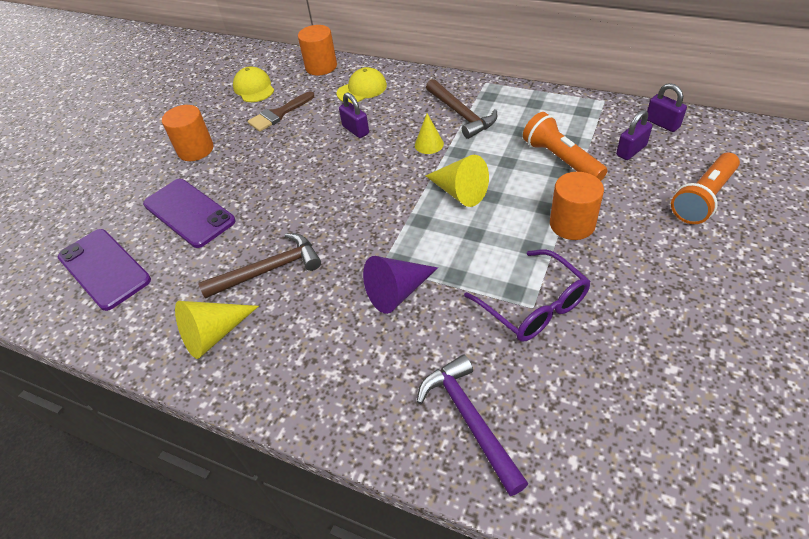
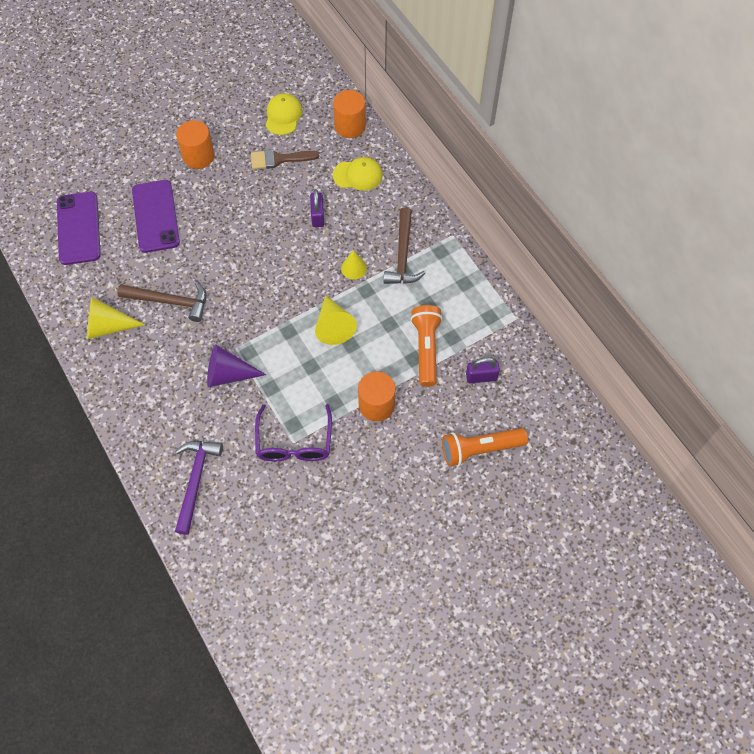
camera: 30 degrees right, 15 degrees up
purple padlock [647,83,687,132] -> none

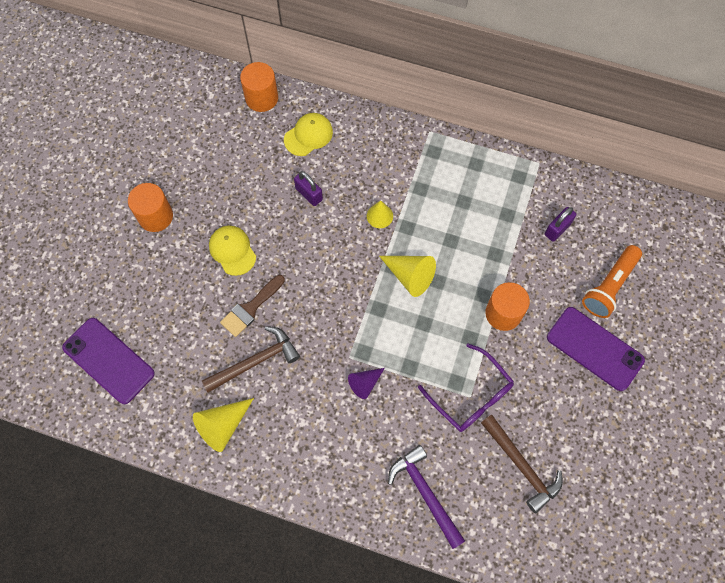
camera: 40 degrees left, 5 degrees up
purple phone [132,180,180,253] -> purple phone moved to [547,307,645,391]
purple cone [207,344,266,387] -> purple cone [348,368,385,399], size x0.64
brown brush [251,149,320,169] -> brown brush moved to [220,275,285,337]
yellow cap [266,93,302,135] -> yellow cap moved to [209,226,256,276]
brown hammer [383,207,425,284] -> brown hammer moved to [481,414,563,513]
orange flashlight [411,305,443,387] -> none

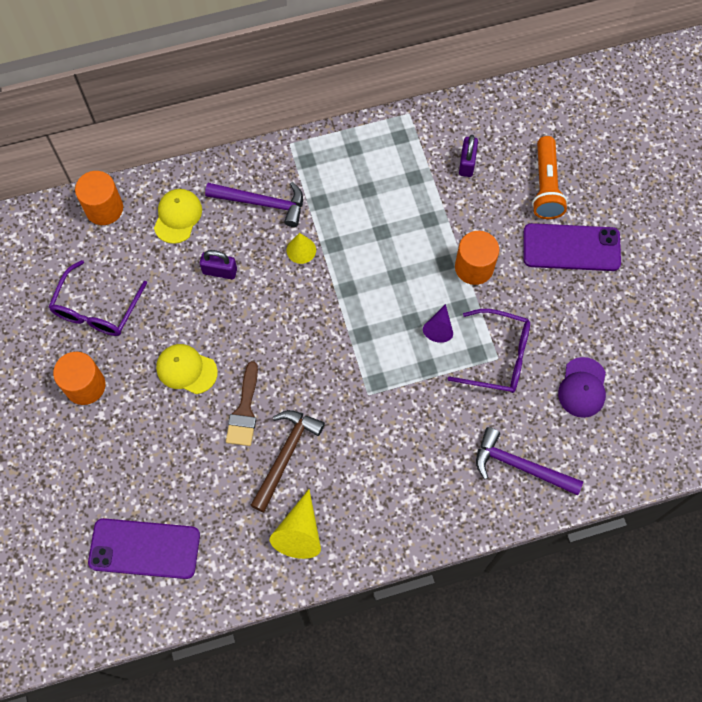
camera: 35 degrees left, 0 degrees up
purple cone [348,368,385,399] -> purple cone moved to [423,304,453,343]
yellow cone [379,256,436,297] -> none
brown hammer [481,414,563,513] -> purple cap [558,357,606,418]
none -> purple glasses [49,260,147,336]
none -> purple hammer [205,182,303,227]

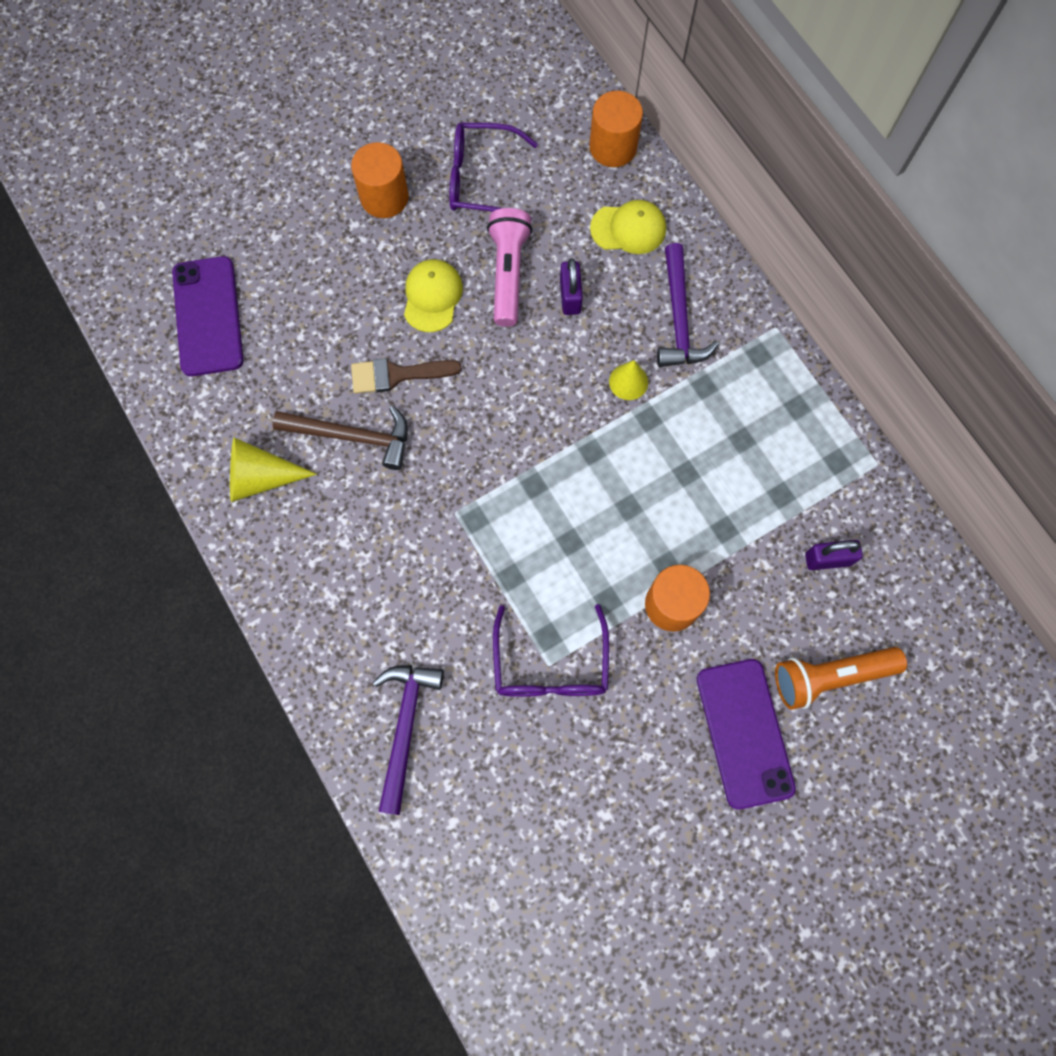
camera: 75 degrees right, 5 degrees up
purple cone [423,304,453,343] -> none
purple cap [558,357,606,418] -> none
none -> pink flashlight [487,208,532,327]

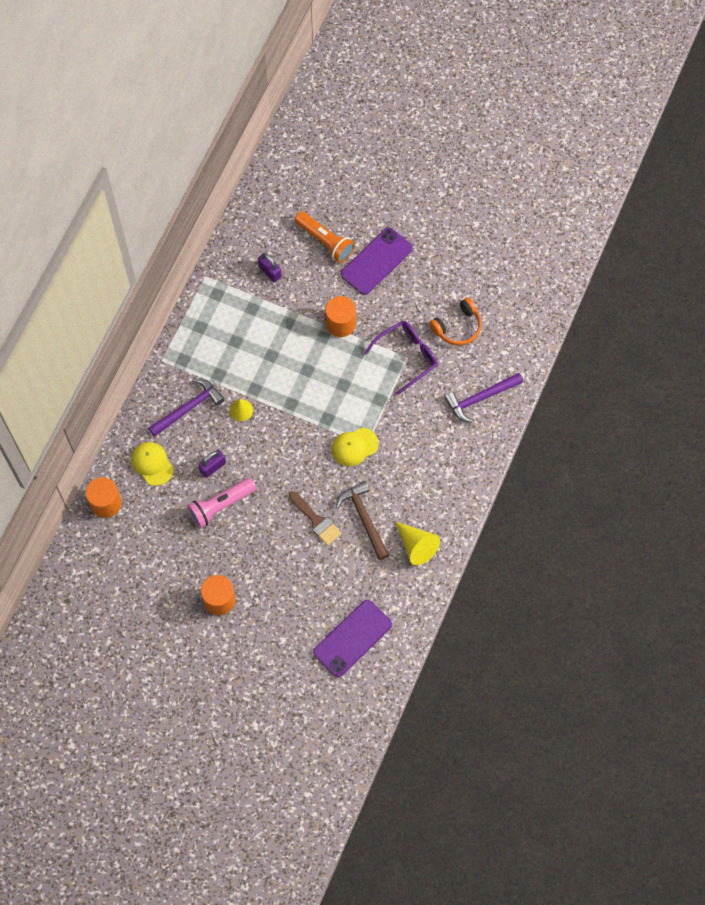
camera: 125 degrees left, 5 degrees down
yellow cap [404,259,463,332] -> yellow cap moved to [332,428,379,466]
purple glasses [449,123,538,220] -> none
none -> orange headphones [429,297,482,345]

